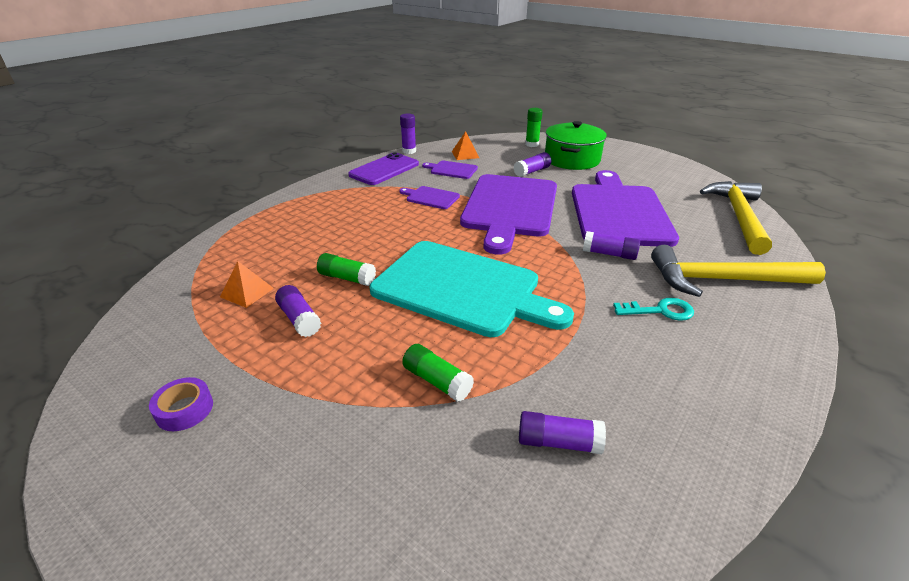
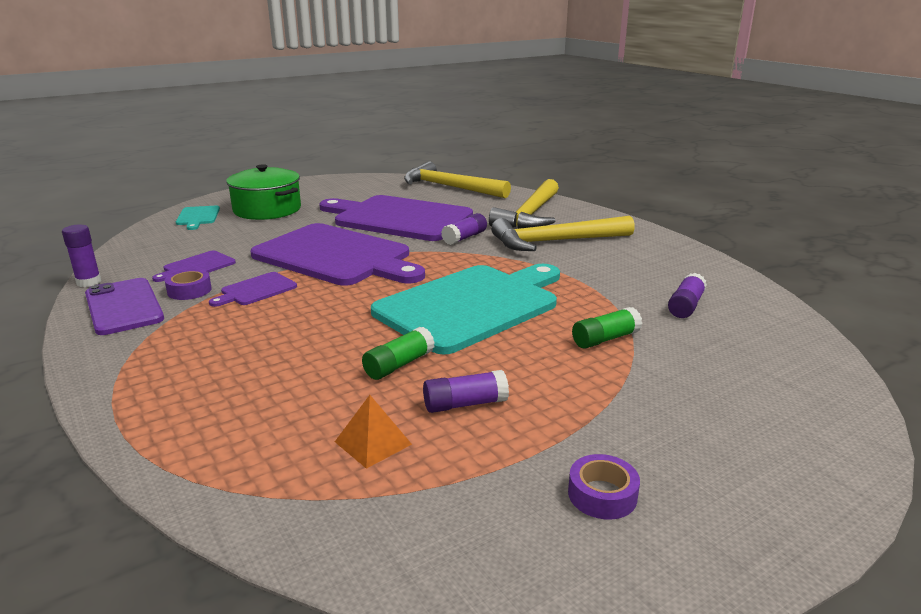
camera: 70 degrees left, 10 degrees down
orange pyramid [452,131,479,160] -> none
purple glue stick [514,152,551,177] -> none
green glue stick [525,108,543,147] -> turquoise cutting board [176,206,220,230]
turquoise key [613,298,694,321] -> yellow hammer [491,216,635,251]
none -> purple tape [165,269,212,300]

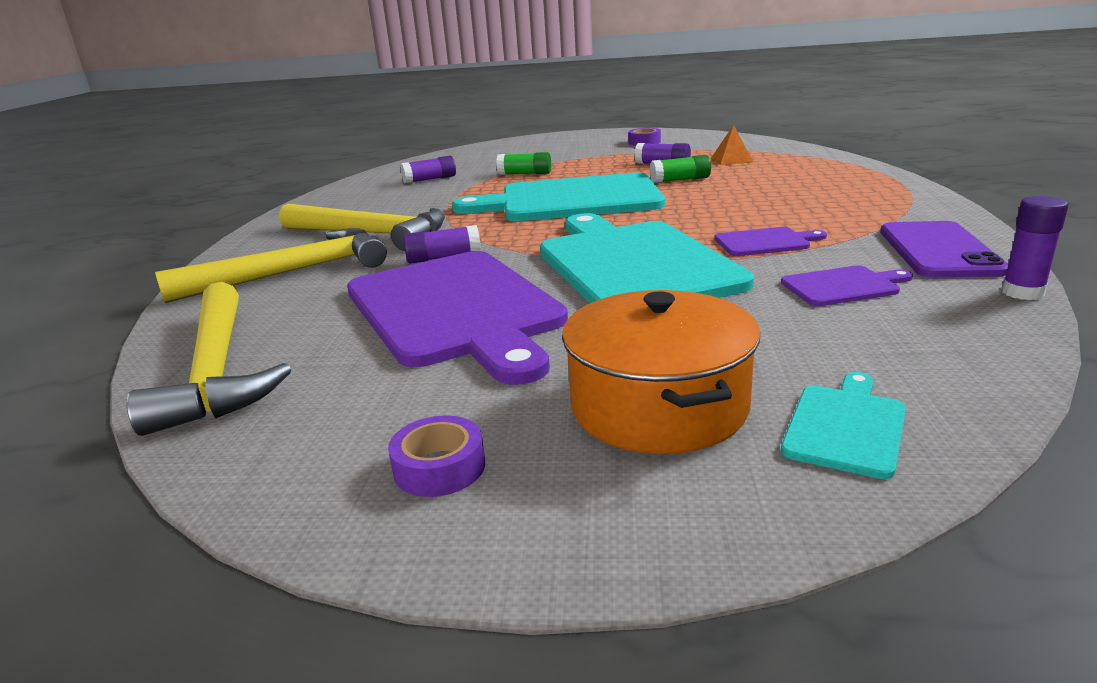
camera: 140 degrees left, 0 degrees up
purple tape [165,269,212,300] -> purple tape moved to [388,416,485,497]
green pot [226,164,301,220] -> orange pot [562,290,760,454]
purple cutting board [250,223,425,286] -> turquoise cutting board [540,213,754,303]

